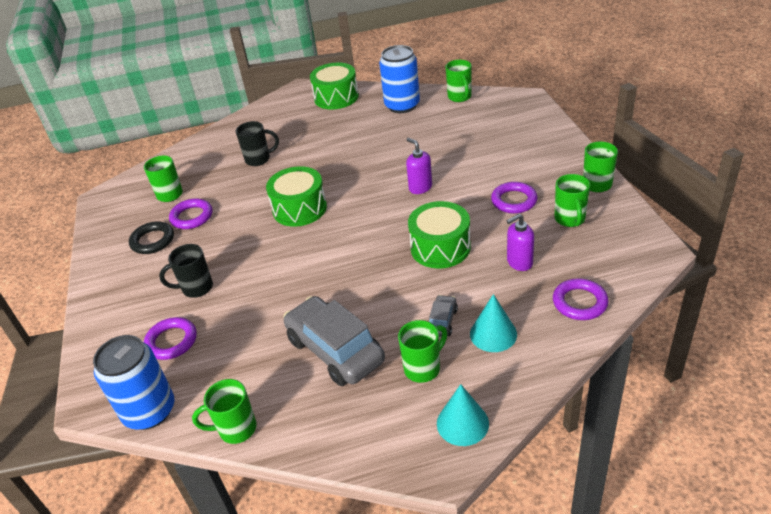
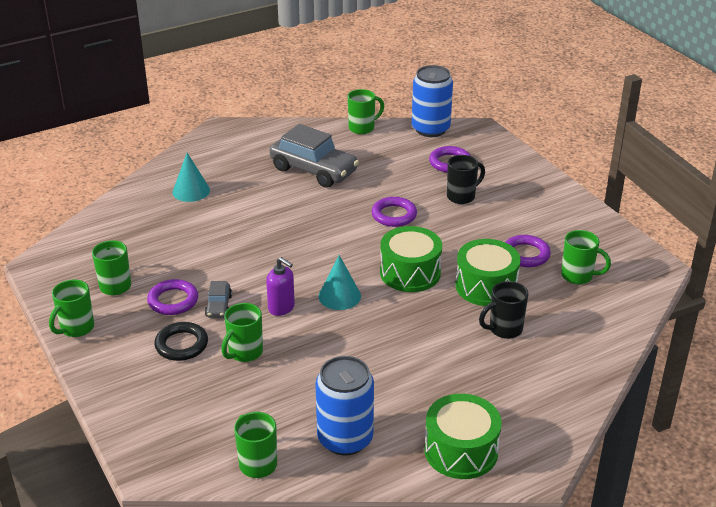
camera: 160 degrees right, 5 degrees down
black ring [129,221,174,254] -> black ring moved to [154,322,208,361]
green mug [398,320,447,383] -> green mug moved to [221,303,263,362]
green drum [408,201,471,268] -> green drum moved to [455,239,521,306]
grey car [429,295,458,337] -> grey car moved to [205,281,232,318]
turquoise cone [437,384,489,446] -> turquoise cone moved to [318,255,361,310]
purple soap dispenser [506,214,534,271] -> none
purple ring [553,278,609,320] -> purple ring moved to [371,197,417,227]

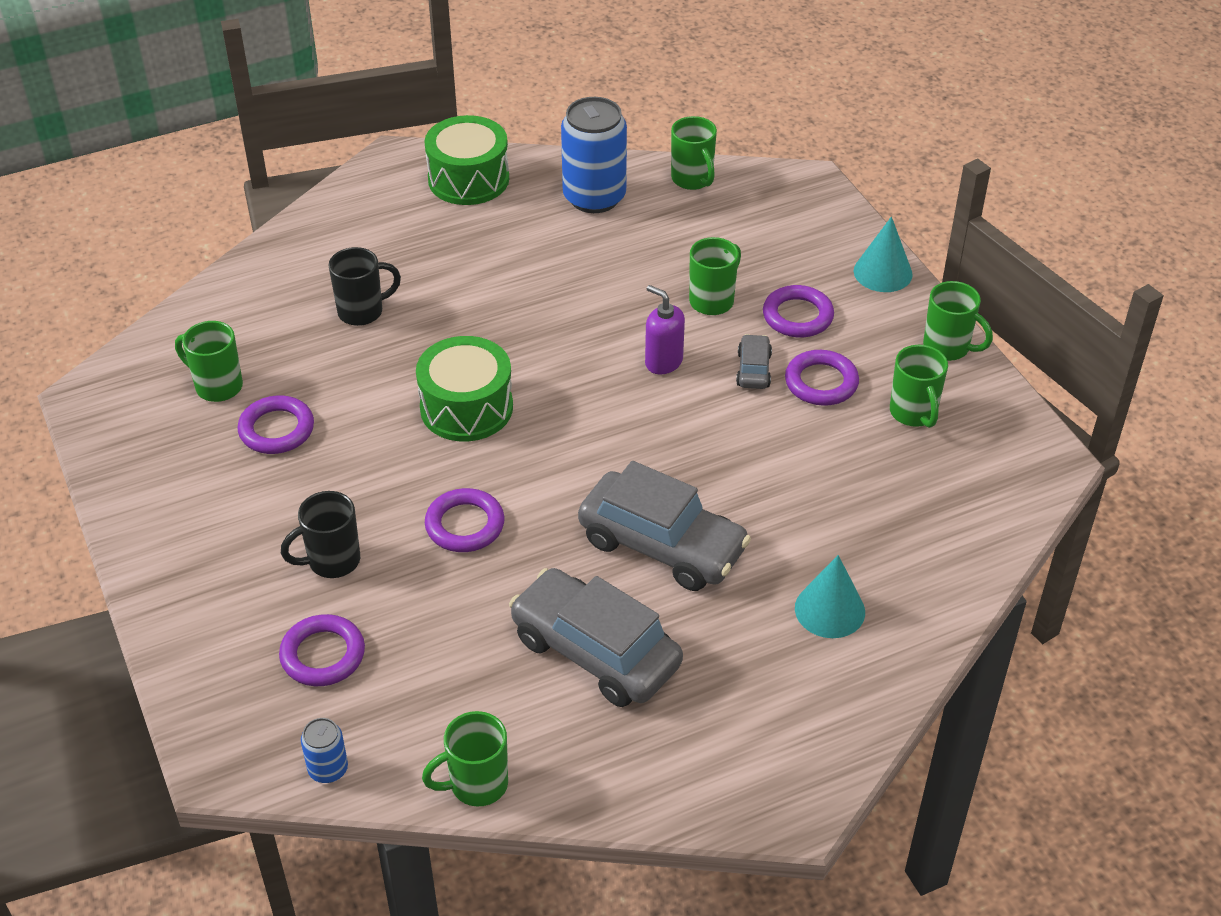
camera: 175 degrees left, 10 degrees up
green mug [49,280,94,337] -> green mug turned 90 degrees clockwise [923,281,993,361]
black ring [154,322,208,361] -> purple ring [763,285,834,337]
turquoise cone [318,255,361,310] -> turquoise cone moved to [854,217,913,292]
blue can [412,65,453,137] -> blue can [301,718,348,783], size x0.47
green drum [455,239,521,306] -> none
none -> grey car [578,461,751,591]

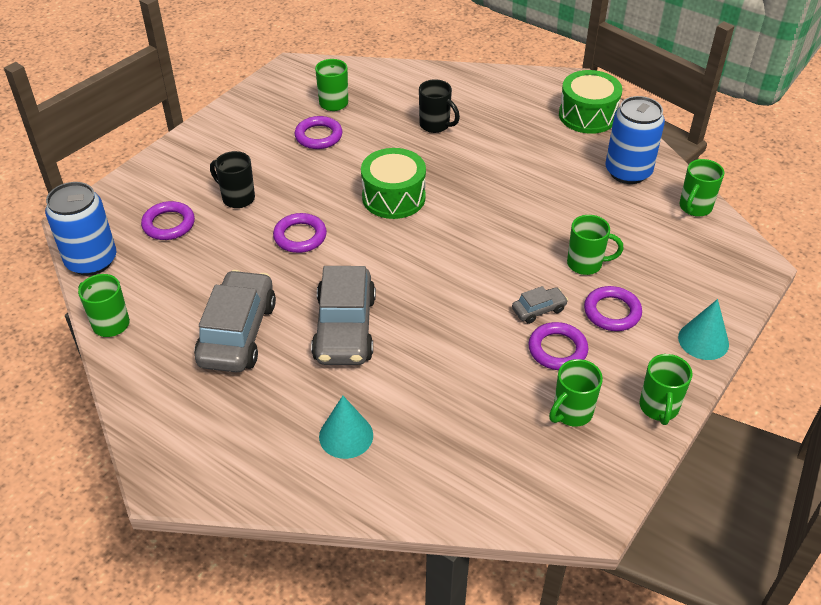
camera: 60 degrees right, 0 degrees up
blue can [301,718,348,783] -> blue can [45,182,116,276], size x2.12
purple soap dispenser [645,285,685,374] -> none

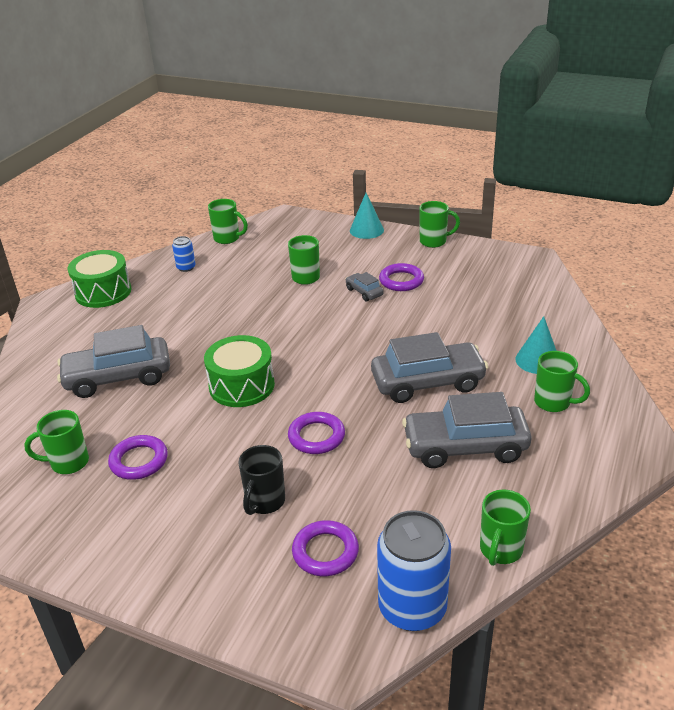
camera: 100 degrees left, 10 degrees down
black mug [419,79,460,133] -> grey car [57,325,170,398]
green mug [549,359,603,427] -> green mug moved to [534,351,590,412]
purple ring [584,286,642,331] -> none
blue can [605,96,665,184] -> blue can [172,236,195,272], size x0.47

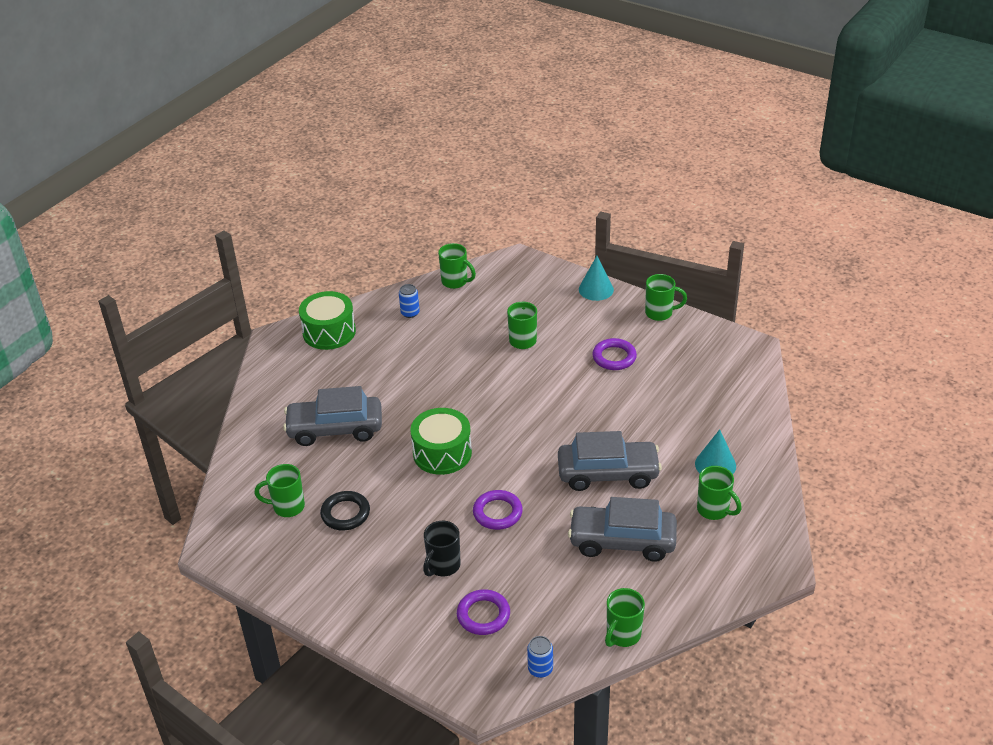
camera: 10 degrees right, 5 degrees up
purple ring [108,435,168,480] -> black ring [320,491,370,530]
grey car [346,272,384,301] -> none
blue can [377,510,451,631] -> blue can [527,636,553,678], size x0.47

